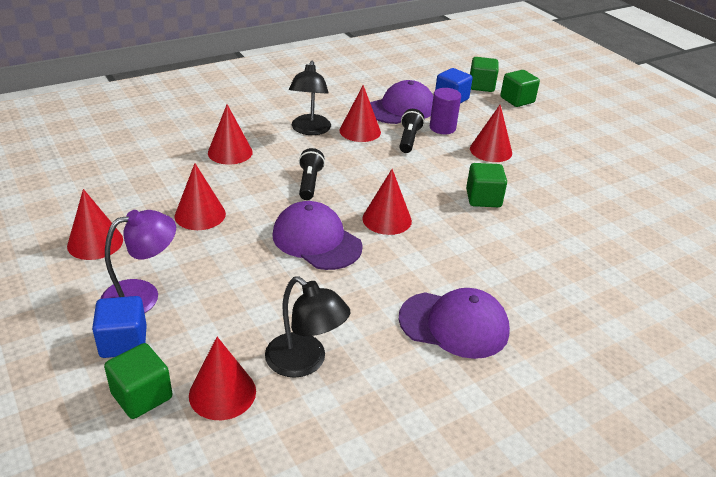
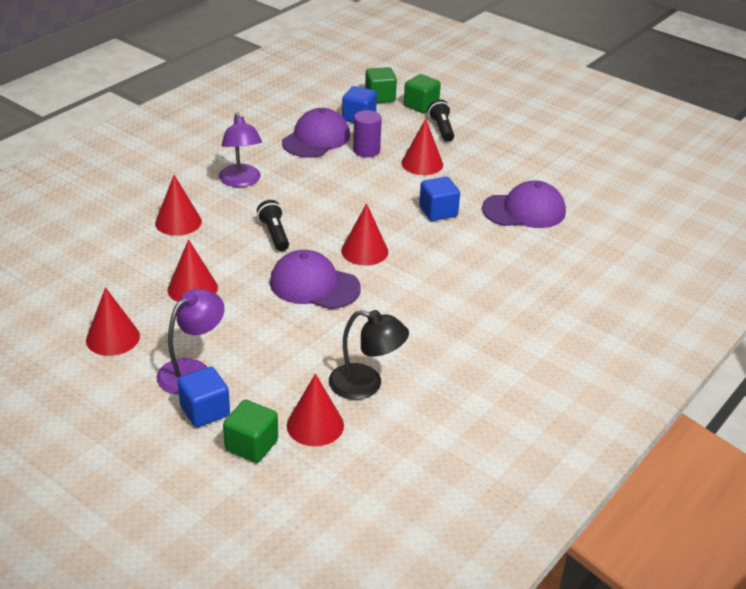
camera: 20 degrees left, 0 degrees up
black lamp [289,61,331,135] -> purple lamp [219,112,262,187]
red cone [340,85,381,142] -> none
purple cap [398,288,510,359] -> purple cap moved to [482,180,566,228]
black flashlight [399,109,424,153] -> black flashlight moved to [428,99,454,142]
green cube [466,163,507,207] -> blue cube [419,177,460,221]

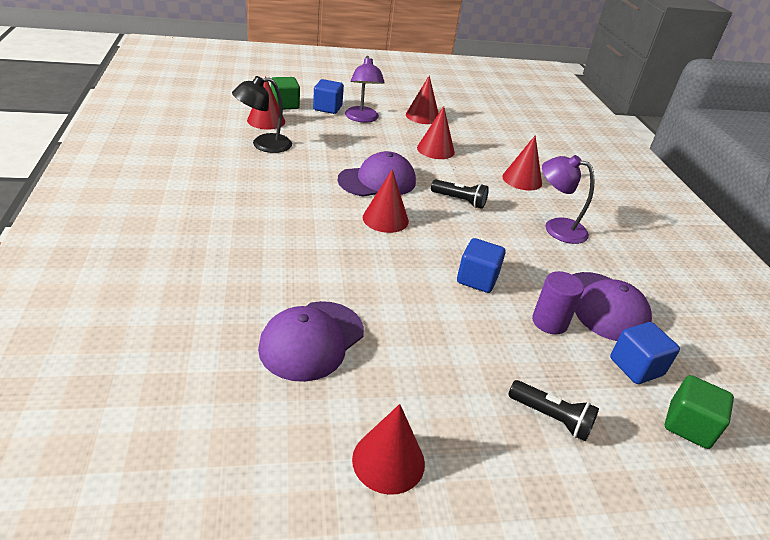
camera: 130 degrees right, 0 degrees up
red cone [401,119,443,175] -> red cone moved to [352,404,425,495]
green cube [404,74,441,113] -> none
blue cube [419,177,460,221] -> blue cube moved to [457,238,506,293]

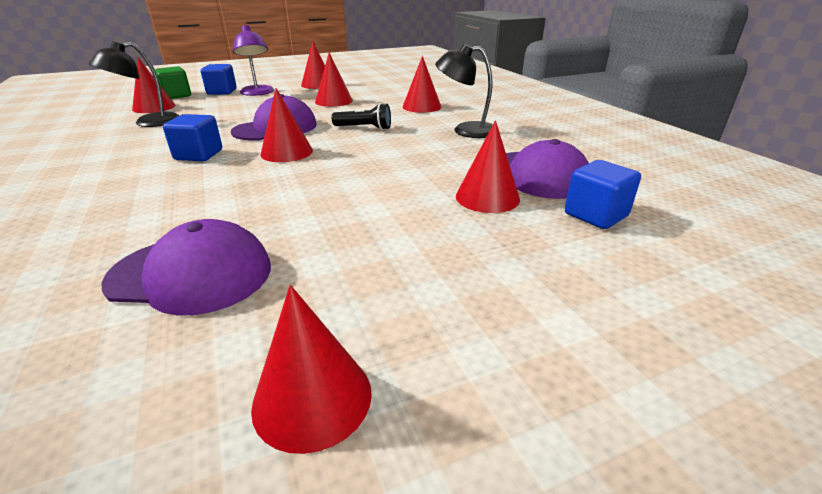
camera: 10 degrees left, 5 degrees down
purple cap [258,301,364,382] -> purple cap turned 105 degrees counterclockwise [101,219,271,316]
blue cube [457,238,506,293] -> blue cube moved to [163,114,222,161]
black flashlight [508,380,599,441] -> none
purple cylinder [532,271,584,334] -> red cone [456,120,520,213]
purple lamp [542,155,595,244] -> black lamp [435,43,493,138]
green cube [665,375,734,449] -> none

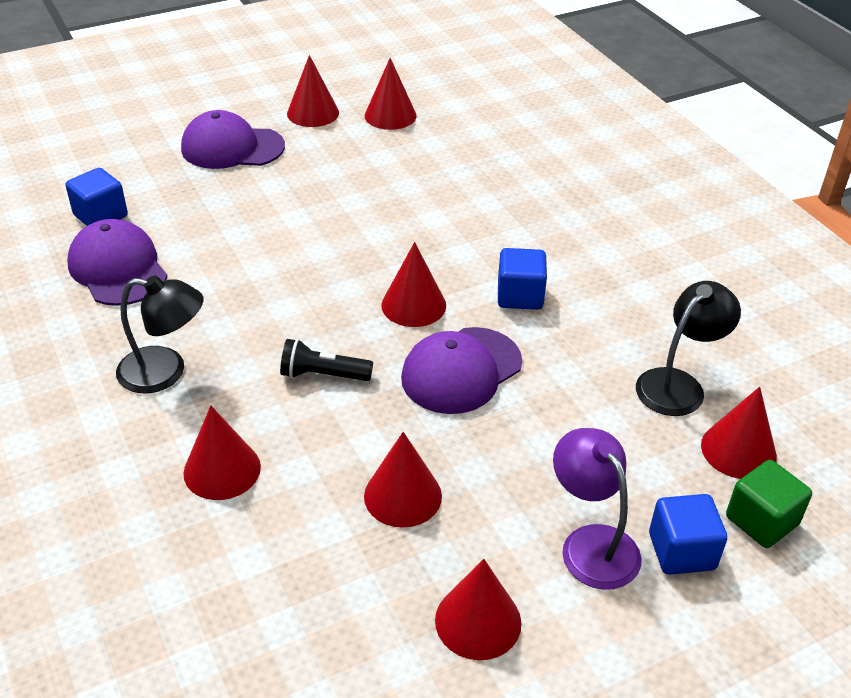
camera: 175 degrees right, 10 degrees up
purple cap [101,219,271,316] -> purple cap moved to [181,110,285,169]
red cone [456,120,520,213] -> red cone moved to [365,58,417,130]

